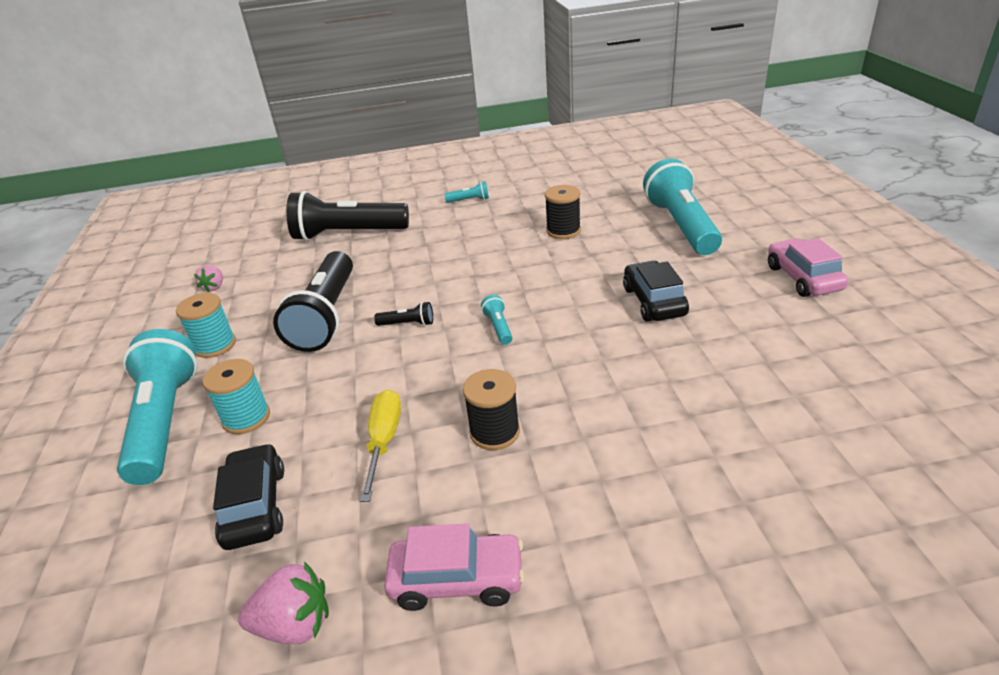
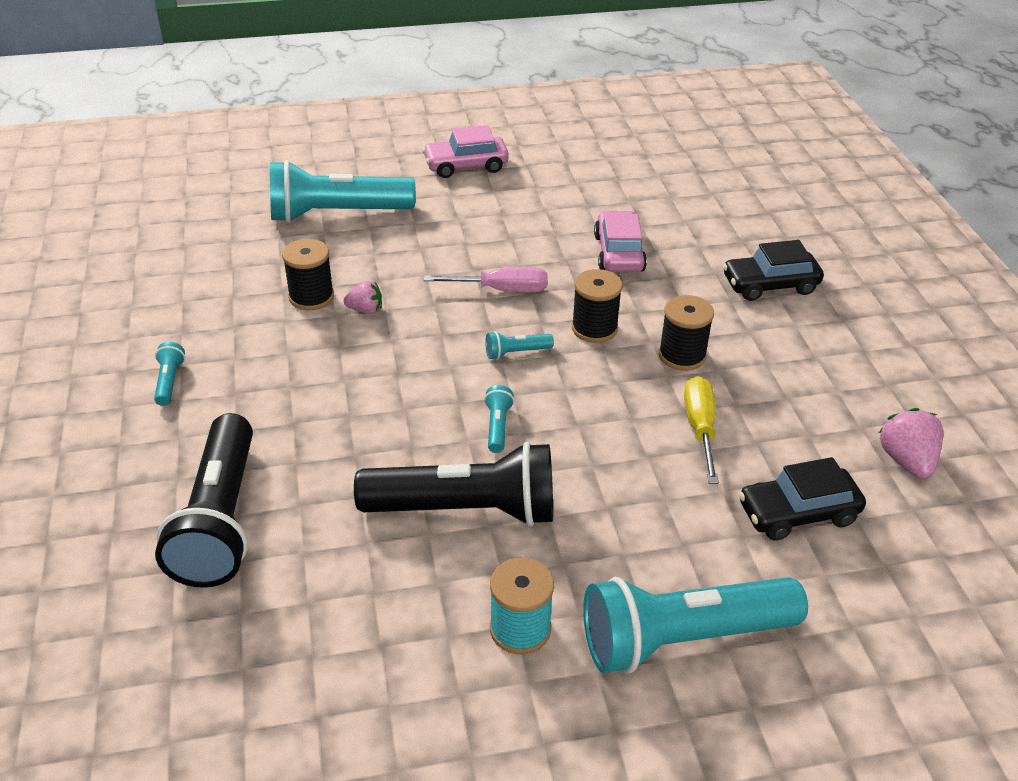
camera: 95 degrees left, 5 degrees up
pink strawberry [194,265,223,292] -> pink strawberry moved to [343,281,382,314]
turquoise spool [202,359,270,434] -> none
yellow screwdriver [360,389,401,502] -> yellow screwdriver turned 90 degrees clockwise [684,376,719,484]
black flashlight [374,302,433,326] -> turquoise flashlight [484,385,514,453]
pink car [384,523,524,611] -> pink car moved to [594,211,647,272]
black car [623,261,689,322] -> black car moved to [723,240,824,301]
none -> pink screwdriver [424,267,547,292]
none -> black spool [572,269,622,343]

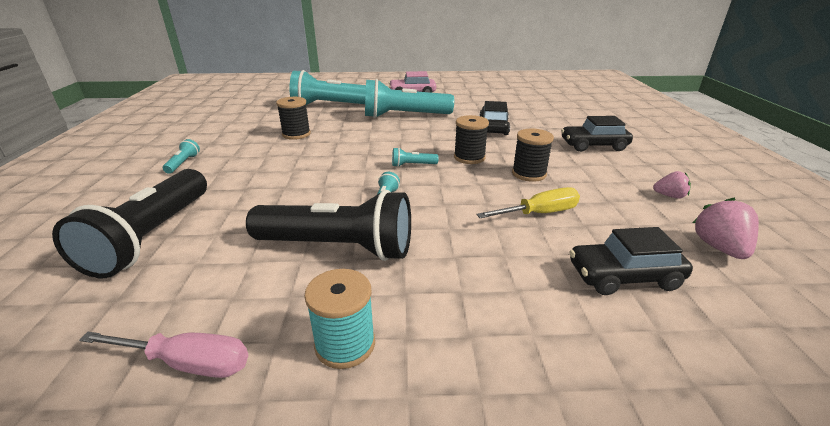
camera: 10 degrees right, 10 degrees down
pink strawberry [343,281,382,314] -> pink strawberry moved to [653,171,691,199]
pink screwdriver [424,267,547,292] -> pink screwdriver moved to [79,332,248,378]
turquoise flashlight [583,577,808,673] -> turquoise flashlight moved to [365,79,454,118]
pink car [594,211,647,272] -> black car [479,101,510,135]
yellow screwdriver [684,376,719,484] -> yellow screwdriver turned 60 degrees clockwise [476,187,580,218]

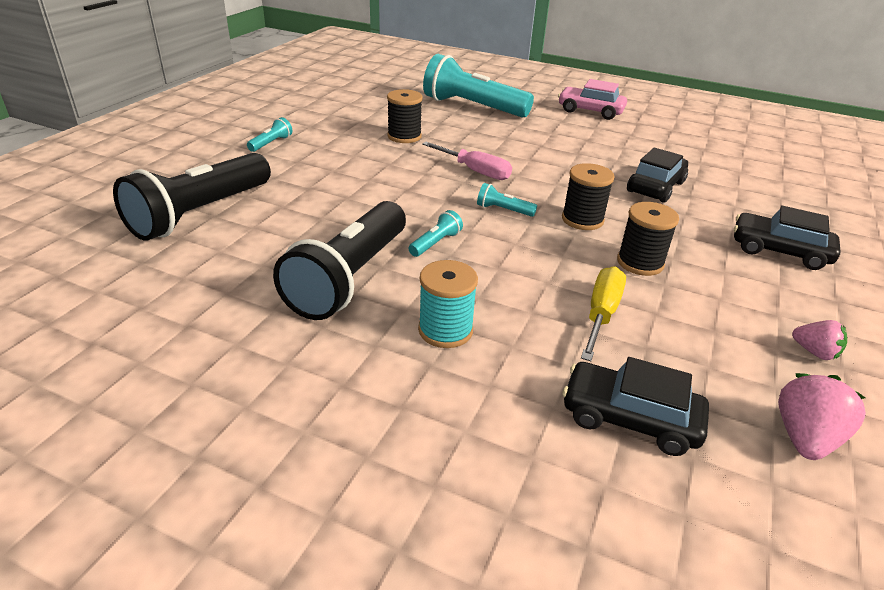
camera: 25 degrees right, 5 degrees up
pink screwdriver [79,332,248,378] -> pink screwdriver moved to [422,142,512,180]
black flashlight [246,190,411,261] -> black flashlight turned 75 degrees clockwise [273,201,406,320]
turquoise spool [304,269,375,369] -> turquoise spool moved to [418,260,478,348]
turquoise flashlight [365,79,454,118] -> none
yellow screwdriver [476,187,580,218] -> yellow screwdriver turned 75 degrees counterclockwise [581,266,626,361]

